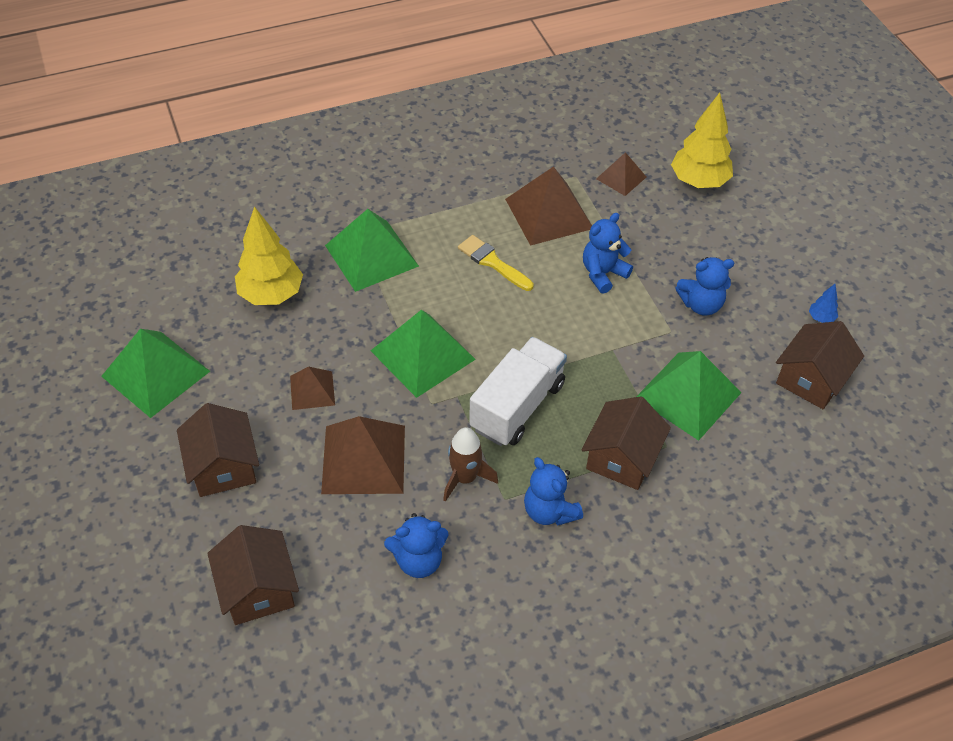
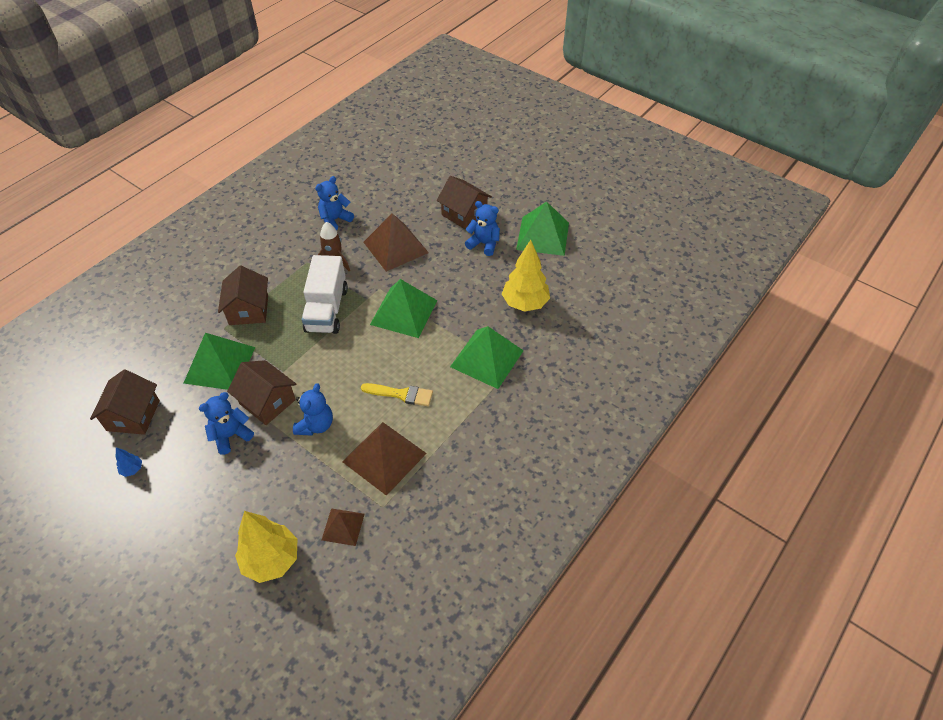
camera: 150 degrees right, 0 degrees up
brown house [207,525,299,625] -> brown house moved to [227,360,296,425]
brown pyramid [290,366,335,410] -> none
blue teddy bear [524,457,583,526] -> blue teddy bear moved to [465,201,500,256]

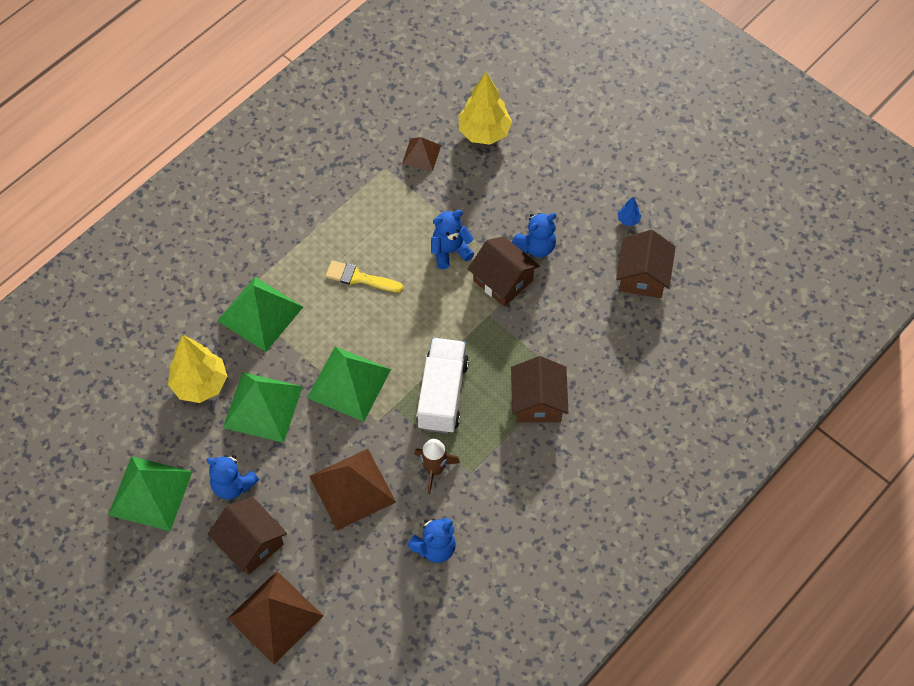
camera: 175 degrees left, 10 degrees up
green pyramid [184,333,255,390] -> green pyramid moved to [223,372,303,443]
blue teddy bear [293,383,333,436] -> blue teddy bear turned 45 degrees clockwise [431,210,474,269]
brown pyramid [342,422,427,496] -> brown pyramid moved to [227,571,323,664]

